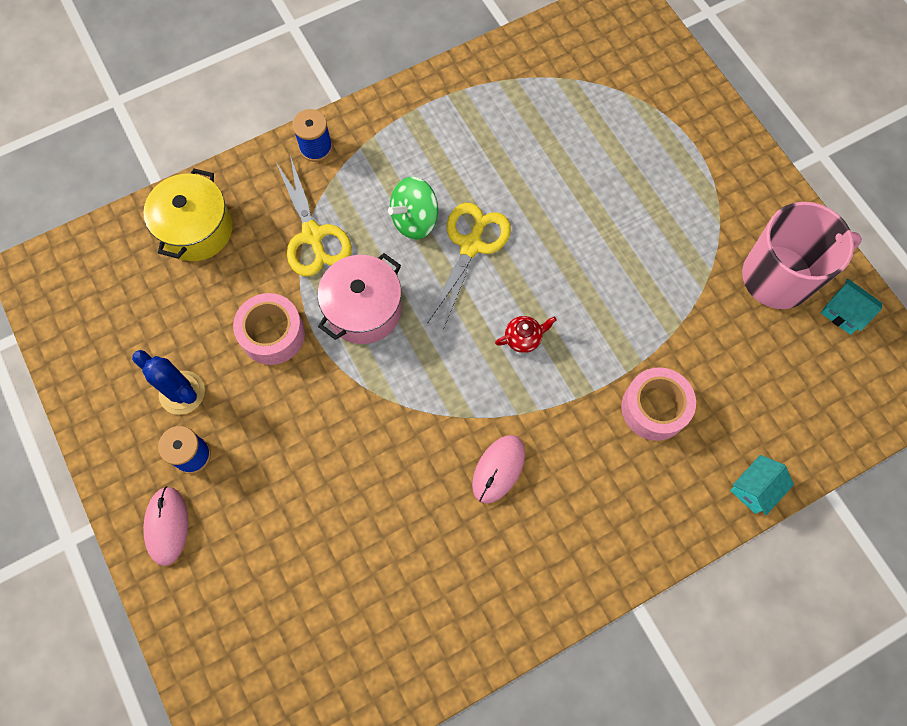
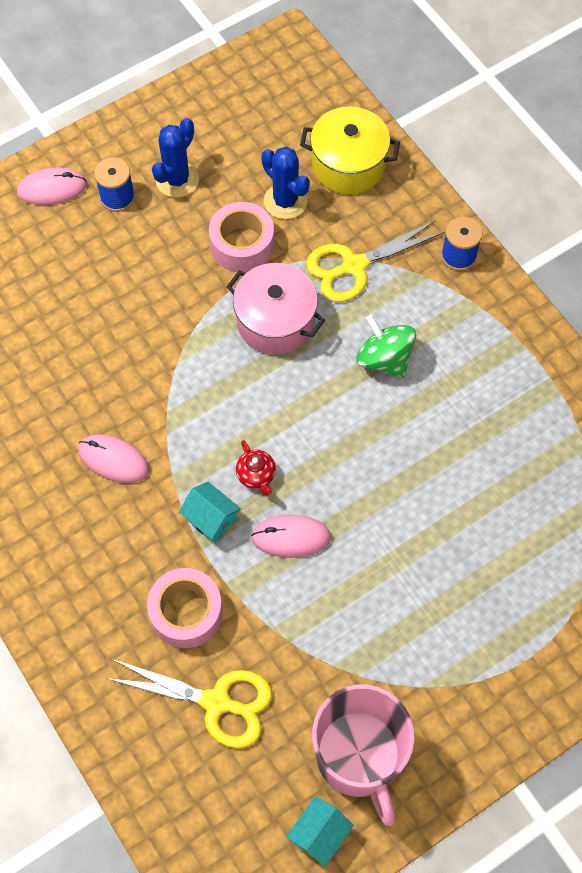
camera: 85 degrees right, 5 degrees down
yellow scissors [427,203,511,330] -> yellow scissors moved to [106,659,272,749]
turquoise house [730,455,794,515] -> turquoise house moved to [179,482,241,543]
none -> pink mouse [251,515,331,558]
none -> blue cactus [261,147,310,219]

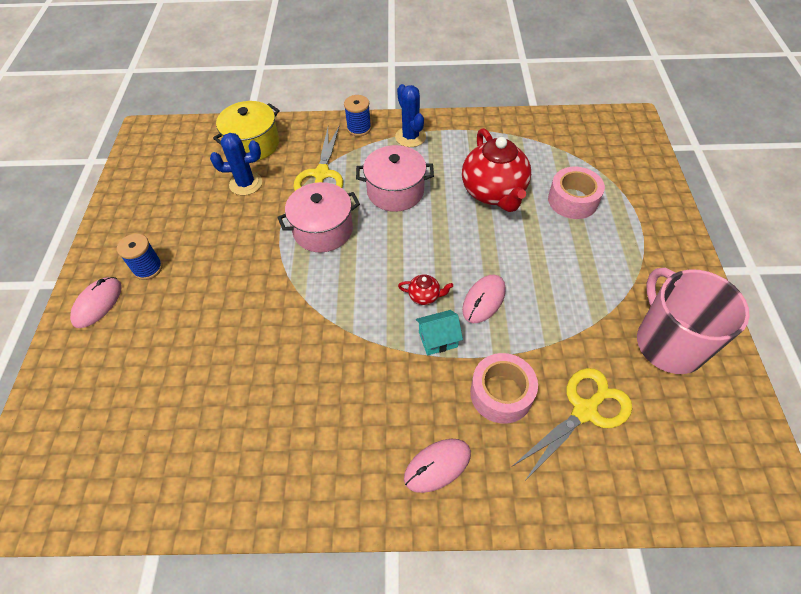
camera: 55 degrees left, 10 degrees down
pink mouse [78,435,149,483] -> pink mouse moved to [404,439,471,493]
blue cactus [152,118,199,198] -> blue cactus moved to [395,84,426,147]
pink tape [209,202,274,273] -> pink tape moved to [548,167,605,219]
turquoise house [286,796,354,867] -> none
pink mug [312,685,415,826] -> pink mug turned 120 degrees counterclockwise [637,268,750,374]
green spinning top [357,315,416,378] -> pink pot [356,145,434,212]
none -> red teapot [462,128,531,212]

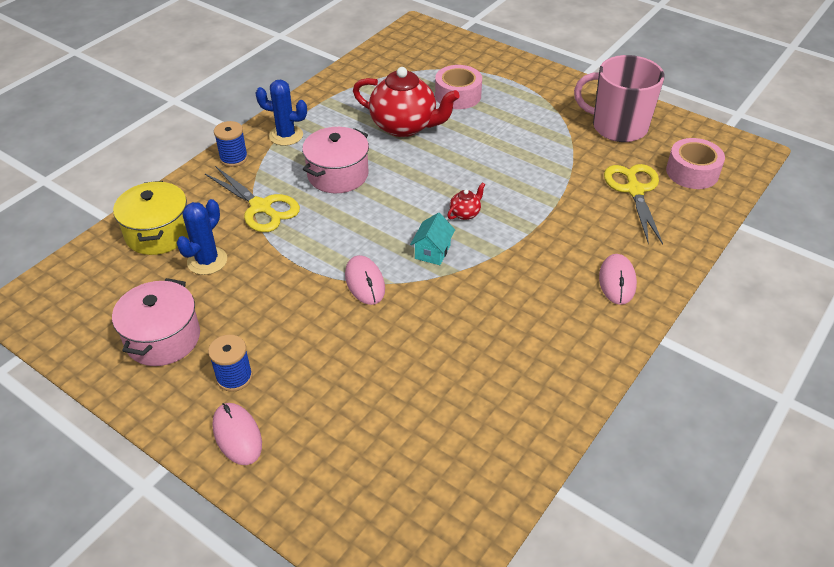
camera: 55 degrees left, 10 degrees down
pink pot [277,182,360,253] -> pink pot moved to [112,278,200,366]
turquoise house [416,310,463,355] -> turquoise house moved to [410,213,455,265]
pink mouse [462,275,506,323] -> pink mouse moved to [345,255,385,305]
pink tape [470,353,538,424] -> pink tape moved to [666,138,725,189]

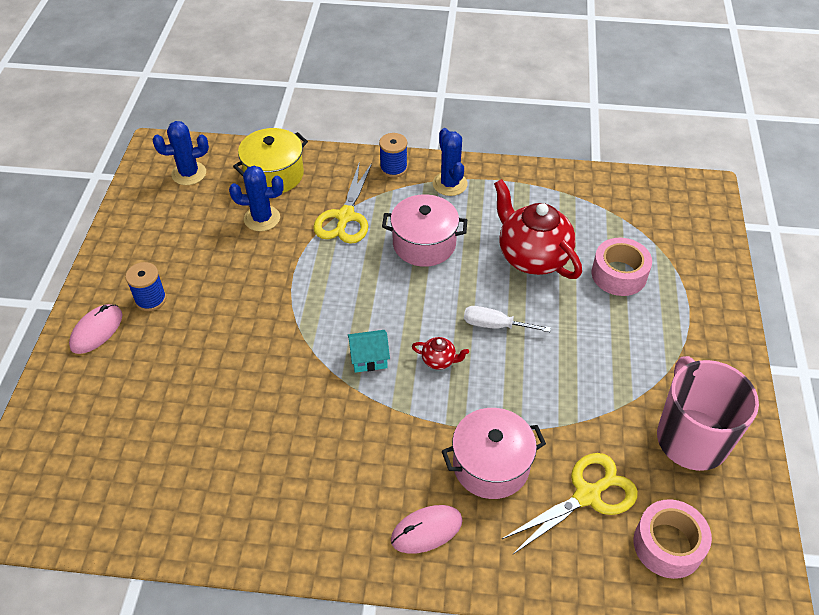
camera: 60 degrees right, 5 degrees up
pink pot [112,278,200,366] -> pink pot moved to [442,408,546,499]
pink mouse [345,255,385,305] -> none
red teapot [353,67,460,137] -> red teapot turned 150 degrees clockwise [494,179,582,279]
none -> blue cactus [153,121,209,185]
none -> white screwdriver [464,306,551,332]

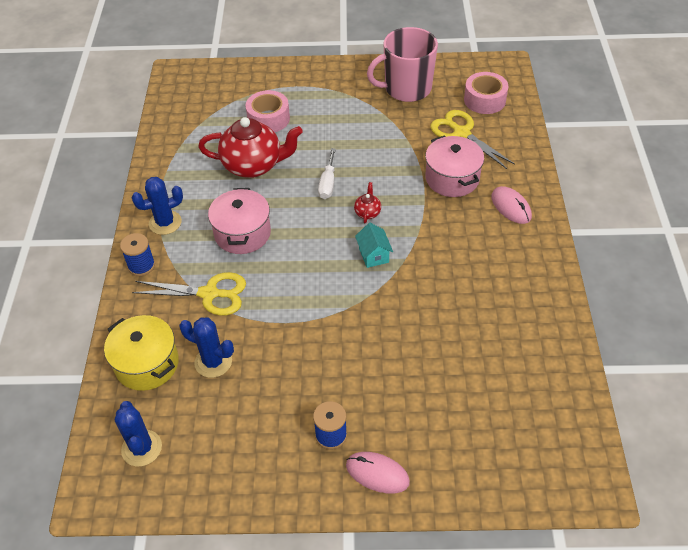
camera: 95 degrees left, 0 degrees up
blue cactus [229,166,284,231] -> blue cactus turned 60 degrees counterclockwise [179,317,234,378]
red teapot [494,179,582,279] -> red teapot turned 135 degrees counterclockwise [198,117,303,178]

